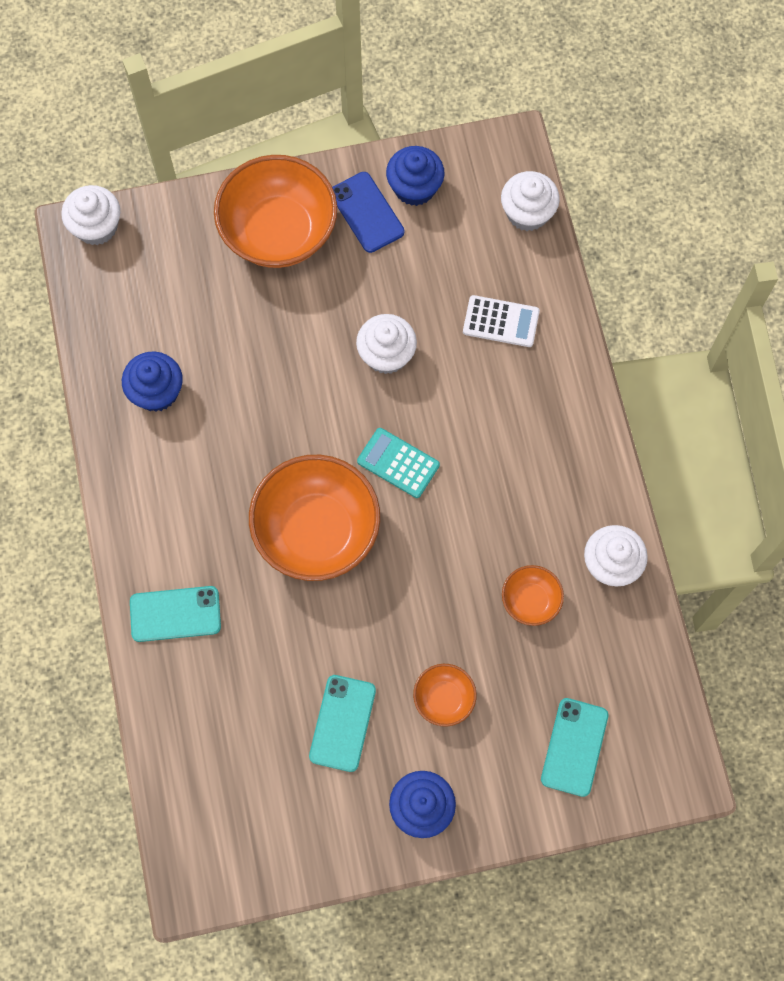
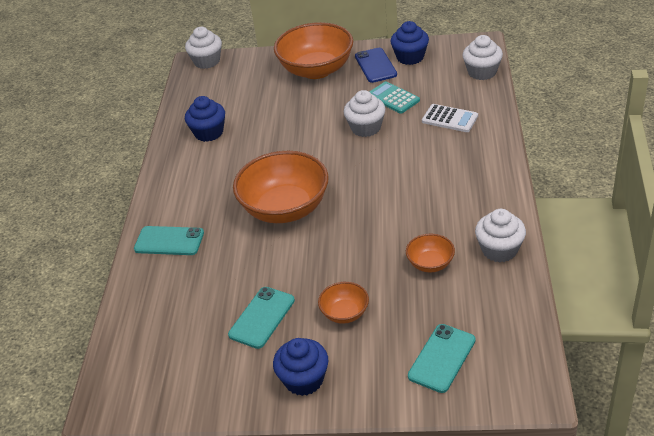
camera: 20 degrees right, 30 degrees down
turquoise calculator [357,428,440,498] -> turquoise calculator moved to [370,81,420,114]

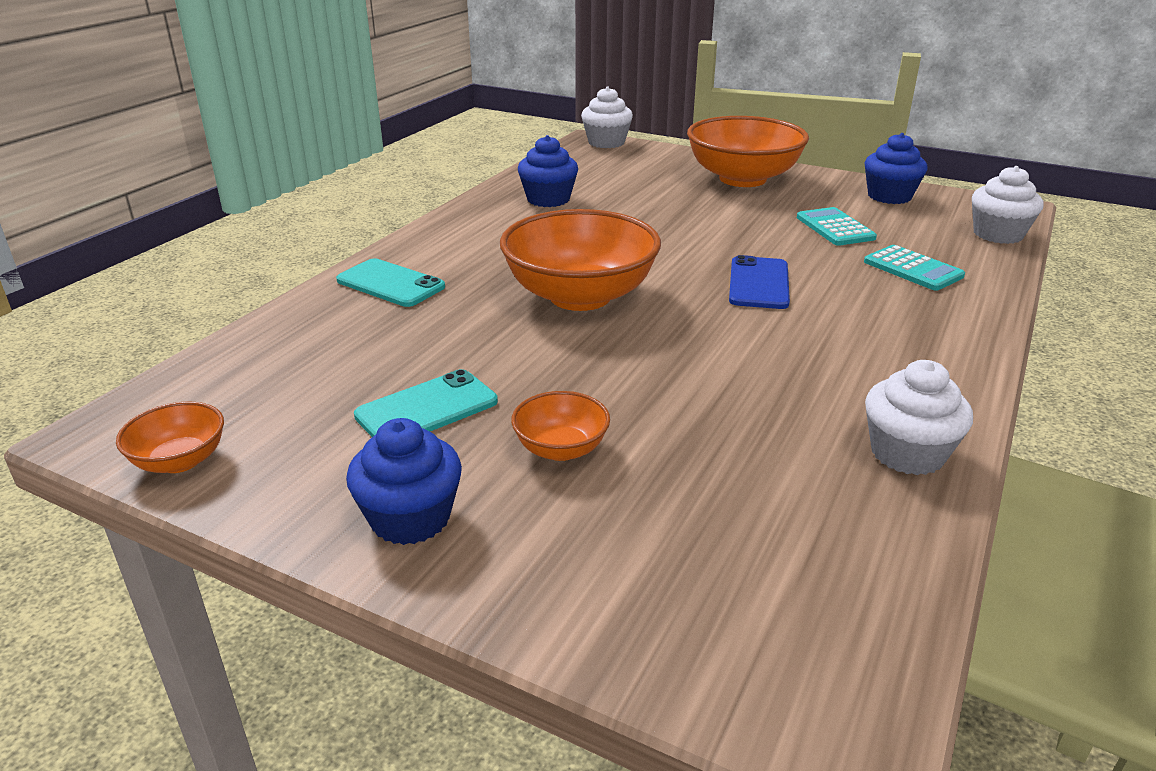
camera: 20 degrees right, 10 degrees down
white cupcake [344,90,385,137] -> none
blue phone [355,48,397,83] -> blue phone moved to [729,255,790,309]
orange bowl [406,234,455,272] -> orange bowl moved to [116,401,224,473]
turquoise phone [408,324,476,393] -> none
white calculator [422,104,478,132] -> turquoise calculator [864,245,965,291]

